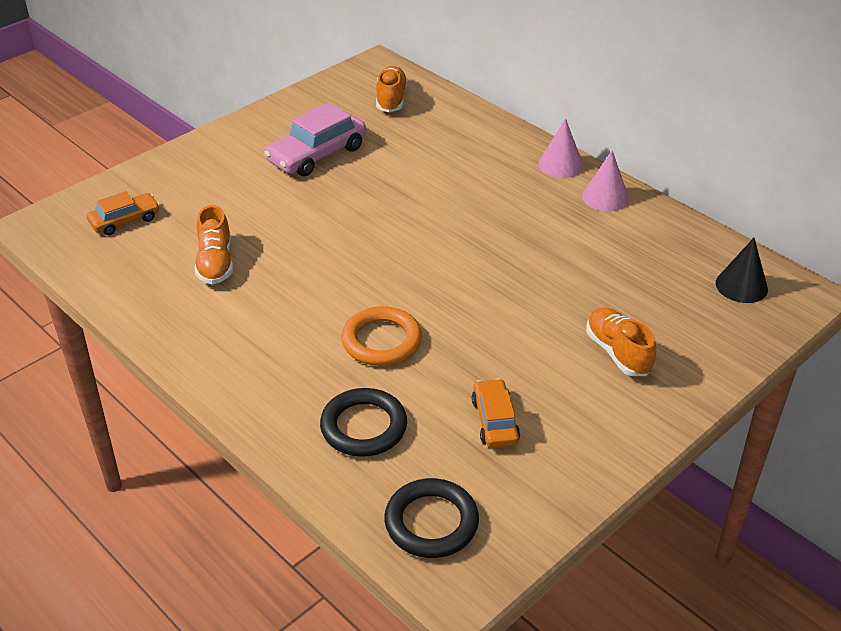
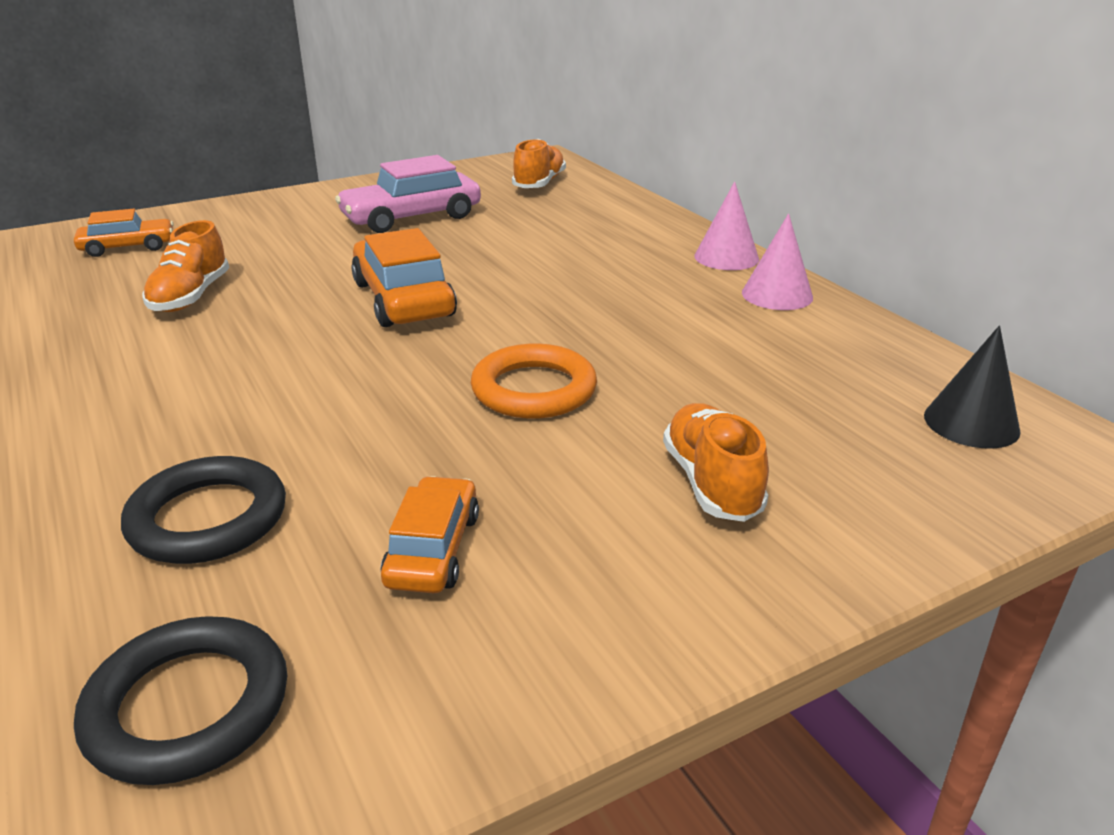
camera: 15 degrees right, 10 degrees down
orange ring [341,306,422,366] -> orange ring moved to [471,344,597,419]
none -> orange car [351,228,457,327]

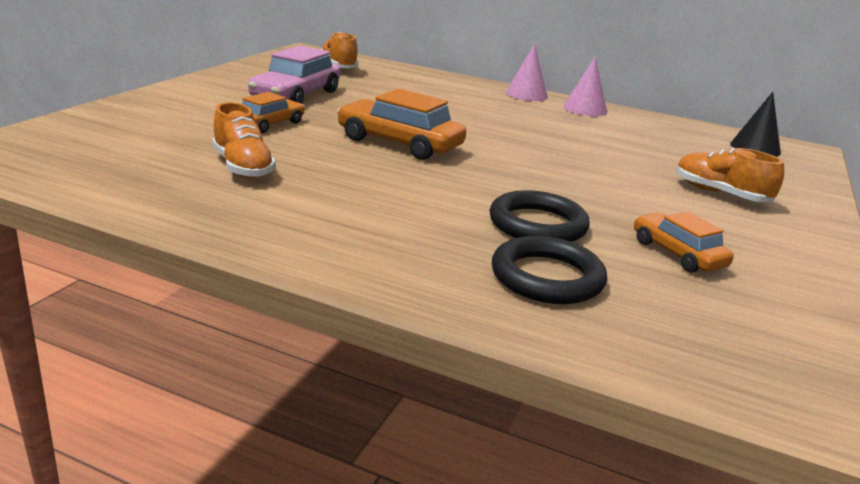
camera: 40 degrees left, 5 degrees down
orange car [74,209,174,257] -> orange car moved to [242,92,305,133]
black ring [74,616,287,785] -> black ring moved to [489,190,590,242]
orange ring [471,344,597,419] -> none

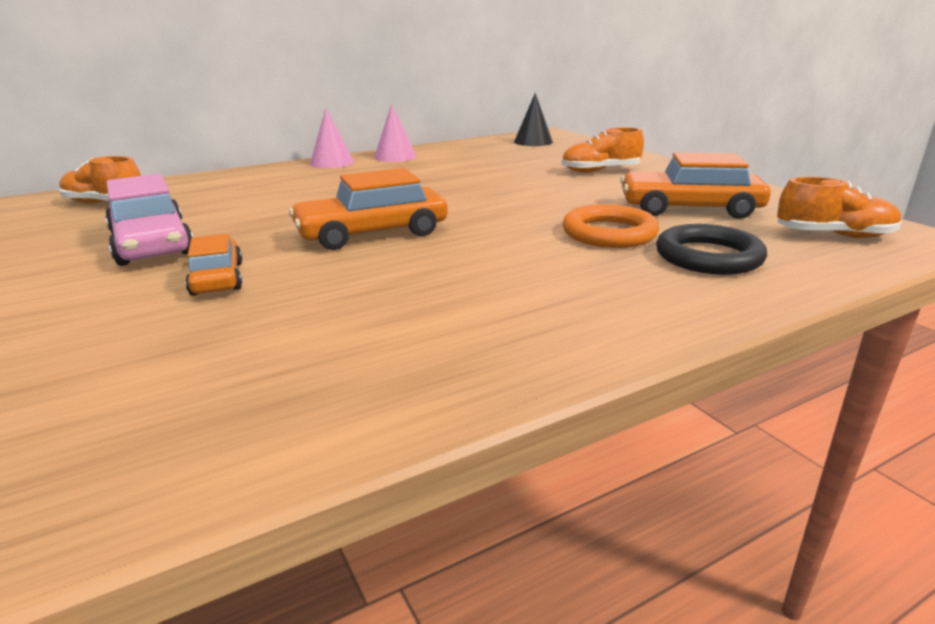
camera: 50 degrees left, 0 degrees up
orange shoe [212,102,276,179] -> orange shoe moved to [777,177,902,238]
black ring [489,190,590,242] -> orange ring [563,204,659,248]
orange car [634,212,734,273] -> orange car [620,152,771,219], size x1.64

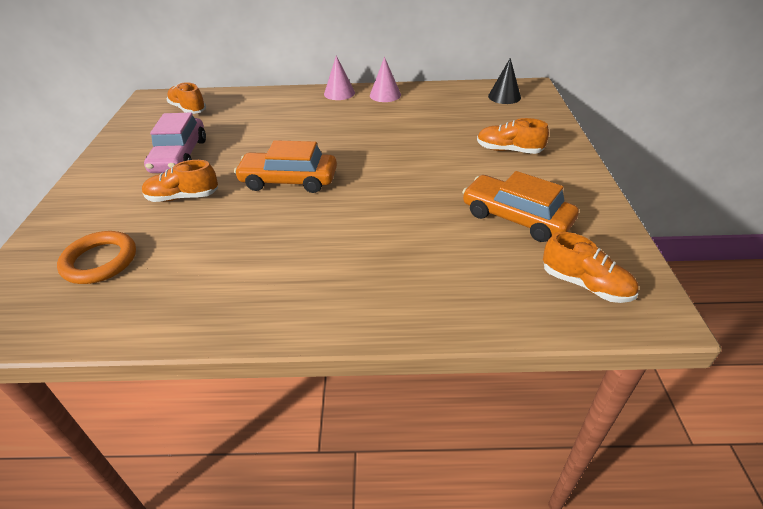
camera: 30 degrees right, 15 degrees up
orange car [185,234,243,296] -> orange shoe [142,160,218,202]
orange ring [563,204,659,248] -> orange ring moved to [57,231,136,284]
black ring [656,224,767,275] -> none

